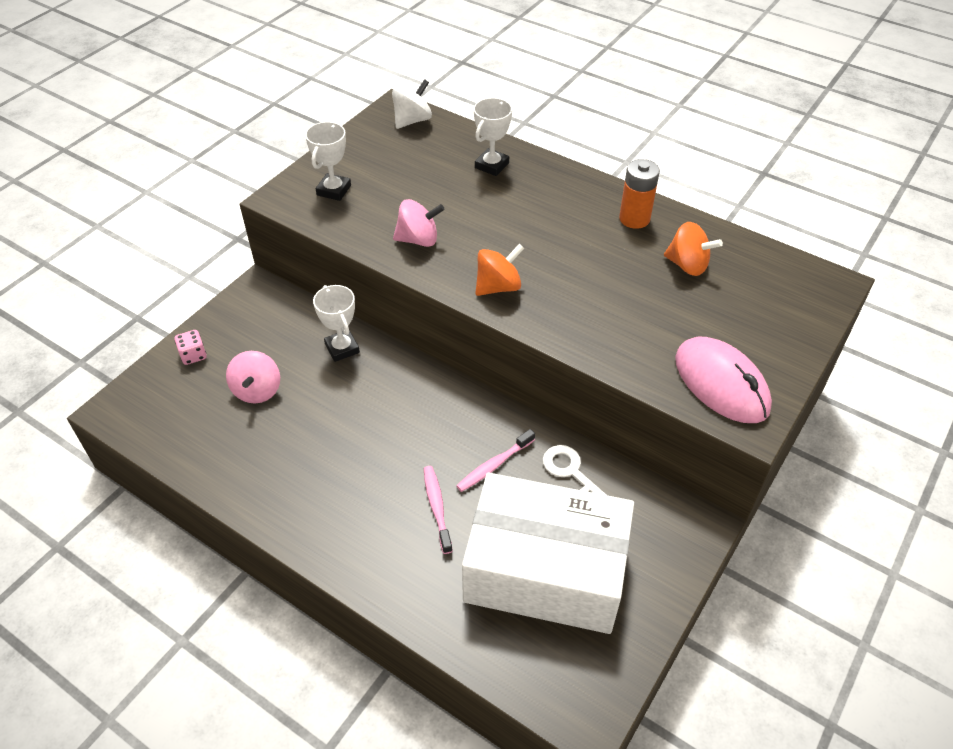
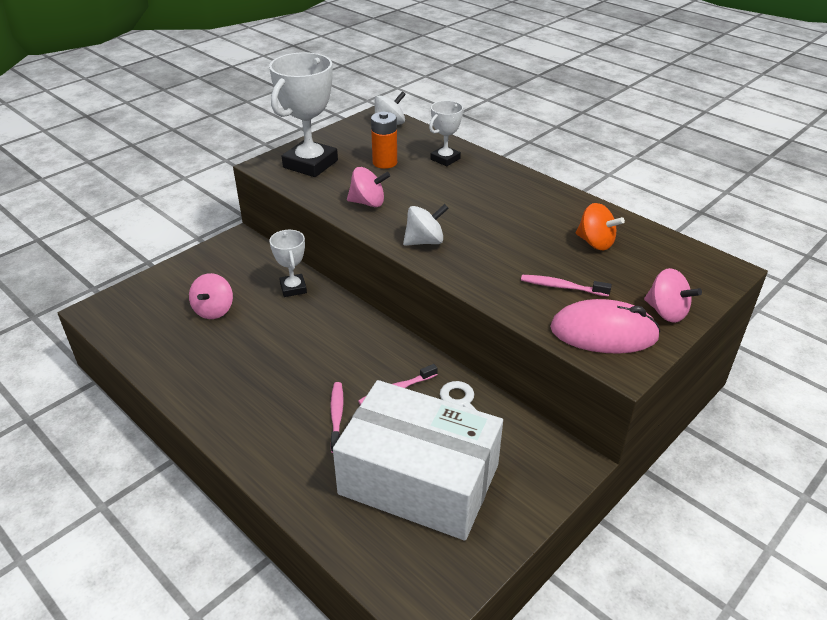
camera: 10 degrees right, 10 degrees down
pink dice [174,330,207,365] -> none
white trophy [305,122,351,201] -> white trophy [269,52,338,177], size x1.83
orange spinning top [475,244,524,296] -> white spinning top [403,204,449,246]
orange battery [619,159,660,229] -> orange battery moved to [371,112,397,169]
pink mouse [675,337,772,423] -> pink mouse turned 60 degrees counterclockwise [550,299,661,354]
none -> pink toothbrush [521,275,612,297]
none -> pink spinning top [644,268,702,323]

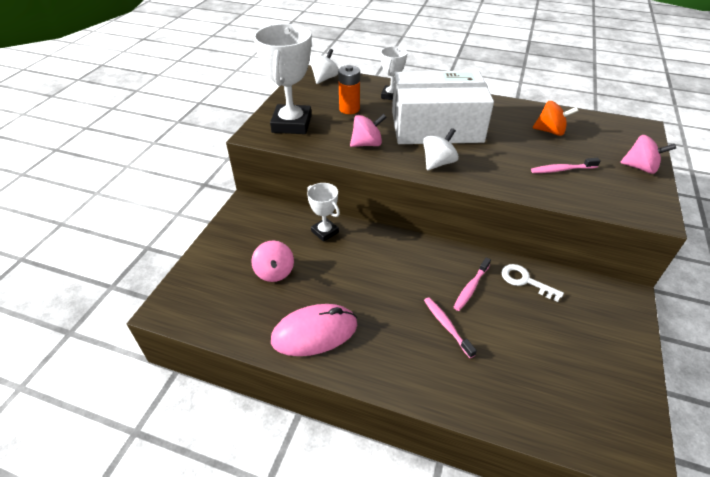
camera: 25 degrees left, 5 degrees up
white box [333,380,503,540] -> white box moved to [392,71,494,144]
pink mouse [550,299,661,354] -> pink mouse moved to [271,304,357,356]

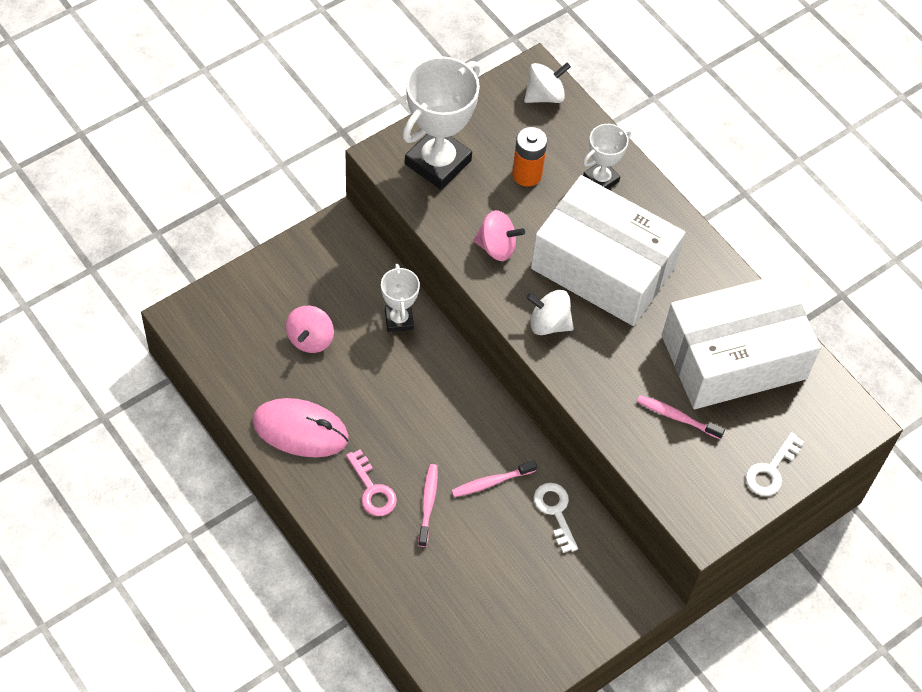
camera: 30 degrees right, 15 degrees up
white spinning top [423,128,459,170] -> white spinning top turned 150 degrees counterclockwise [526,290,574,335]
orange spinning top [533,101,579,136] -> white box [662,274,821,409]
pink spinning top [620,135,676,174] -> white key [746,432,804,496]
none -> pink key [346,449,397,516]

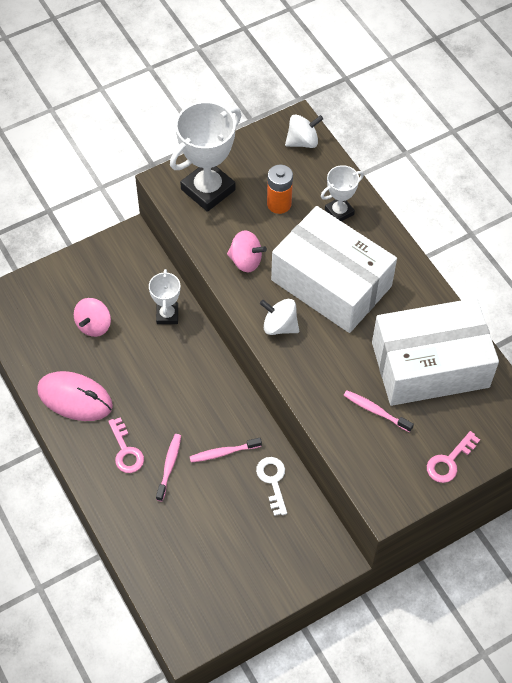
camera: 10 degrees right, 0 degrees up
white key [746,432,804,496] -> pink key [427,431,480,483]

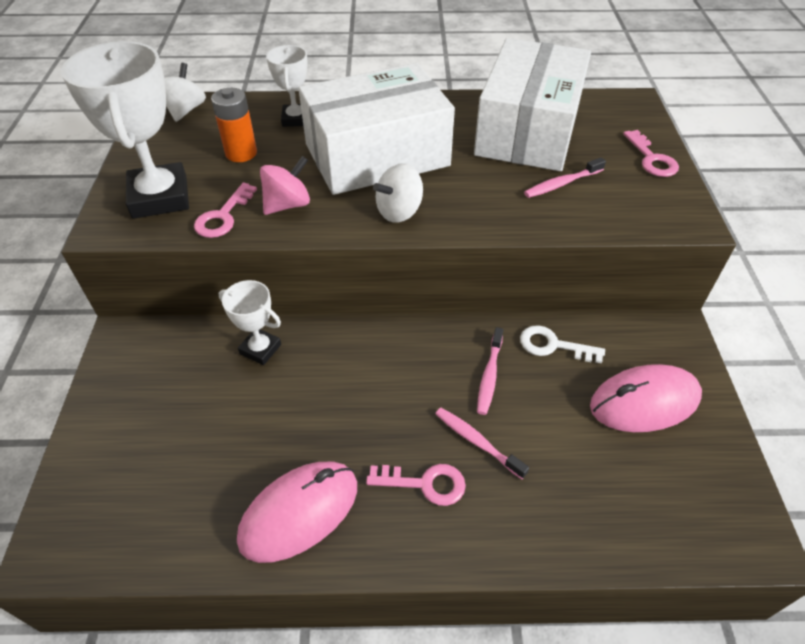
camera: 60 degrees left, 10 degrees down
pink spinning top [74,298,111,337] -> none
none -> pink key [194,183,257,238]
none -> pink mouse [590,364,702,432]

